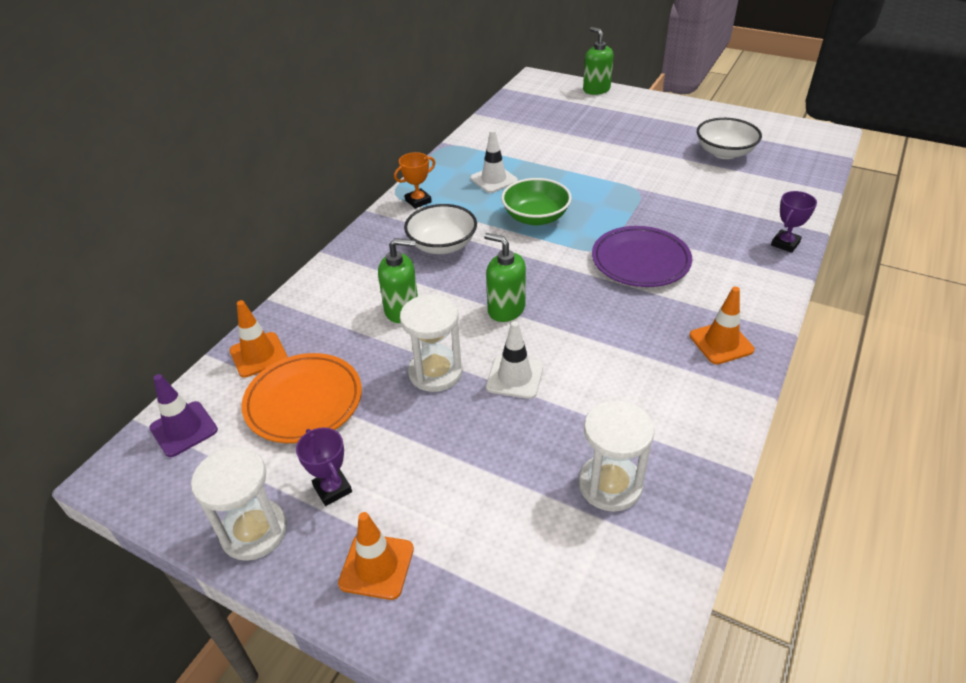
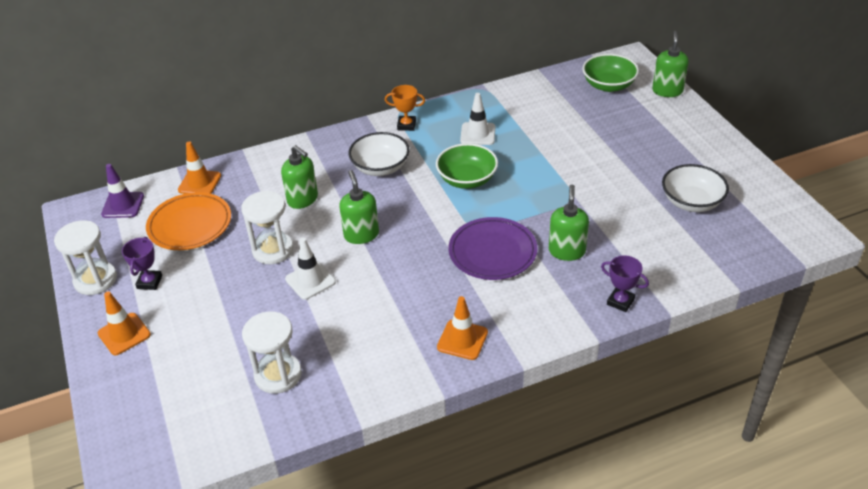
camera: 40 degrees right, 0 degrees up
purple trophy [771,191,817,253] -> purple trophy turned 45 degrees clockwise [601,255,649,312]
none -> green soap dispenser [549,185,589,261]
none -> green bowl [582,54,639,92]

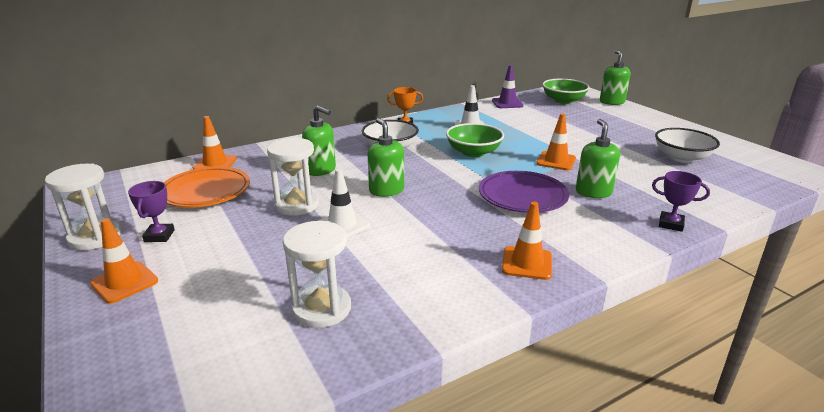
camera: 10 degrees left, 15 degrees down
purple traffic cone [101,164,144,218] -> purple traffic cone moved to [492,65,524,108]
none -> orange traffic cone [536,114,576,170]

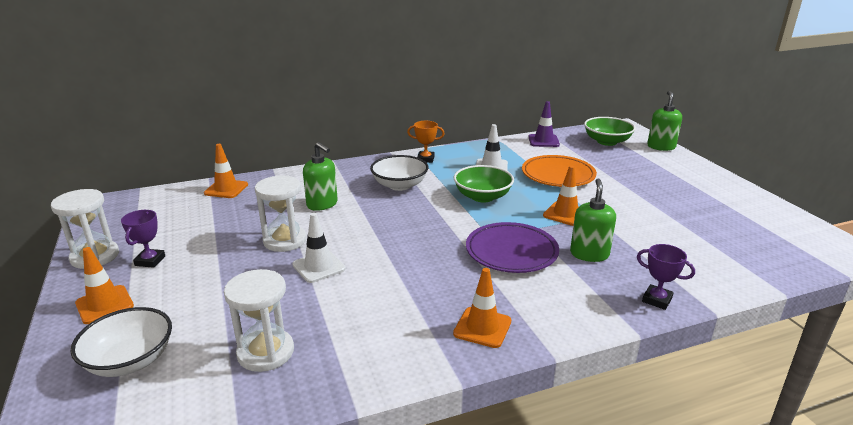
camera: 10 degrees right, 0 degrees up
orange plate [164,167,250,208] -> orange plate moved to [522,155,597,187]
green soap dispenser [368,118,404,197] -> none
white bowl [655,128,720,163] -> white bowl moved to [70,307,172,377]

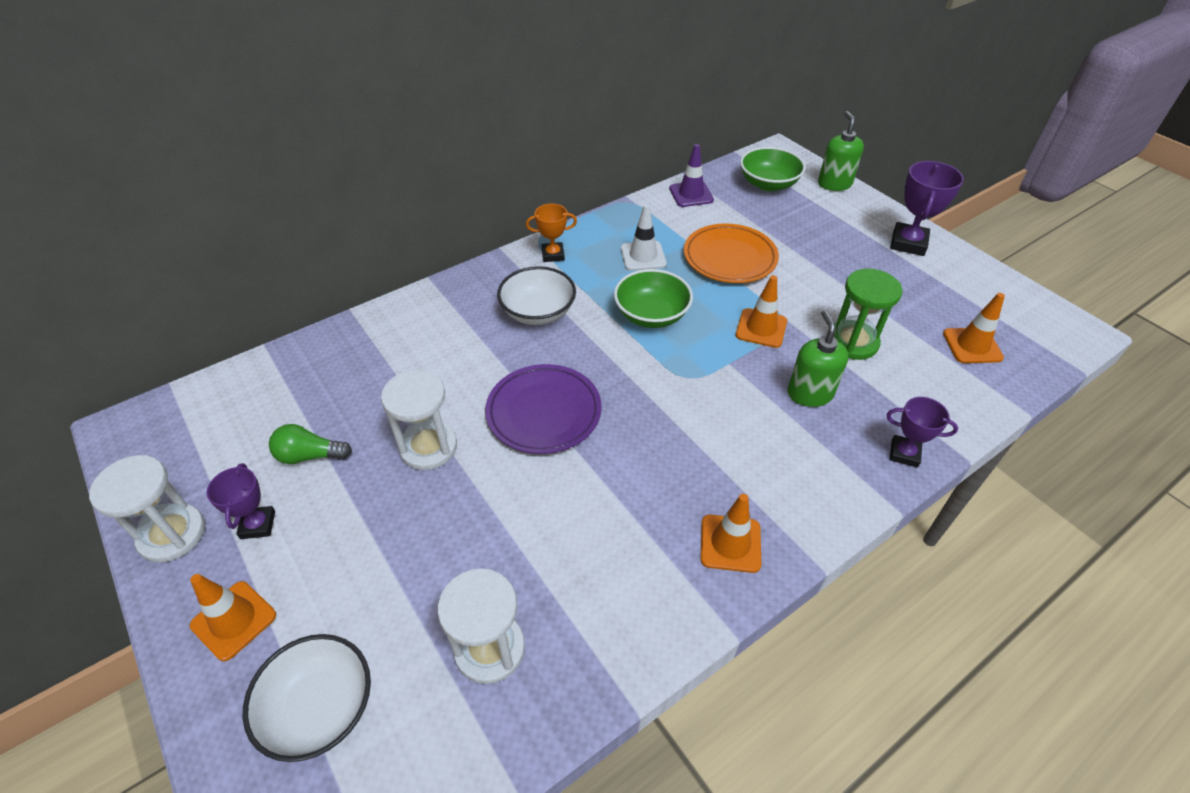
camera: 15 degrees left, 20 degrees up
orange traffic cone [204,144,248,198] -> orange traffic cone moved to [943,293,1005,363]
white traffic cone [292,213,346,283] -> none
green soap dispenser [303,142,338,211] -> none
purple plate [466,222,559,273] -> purple plate moved to [485,364,602,454]
none -> green light bulb [269,424,352,464]
none -> green hourglass [834,269,902,360]
none -> purple trophy [890,161,964,256]

